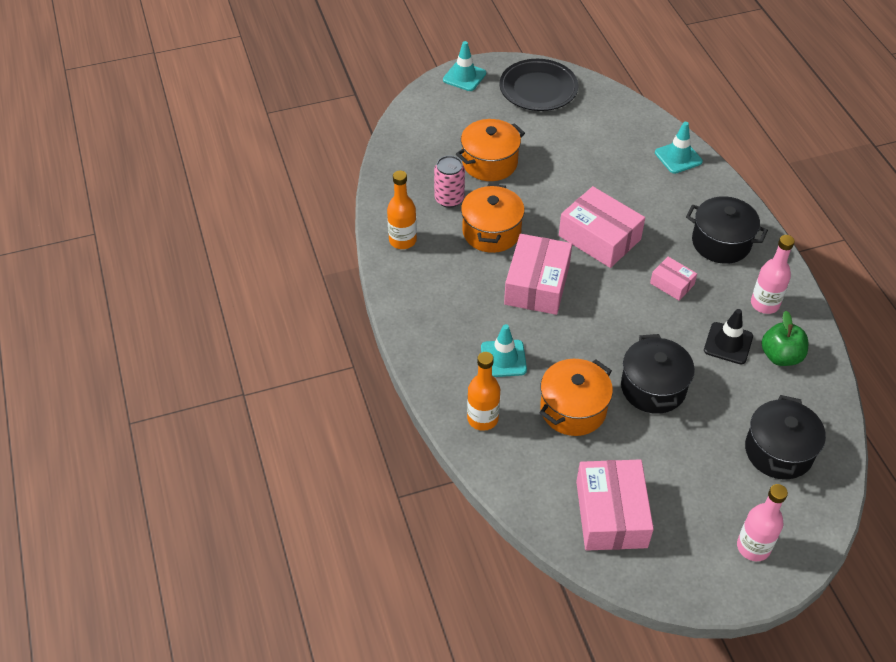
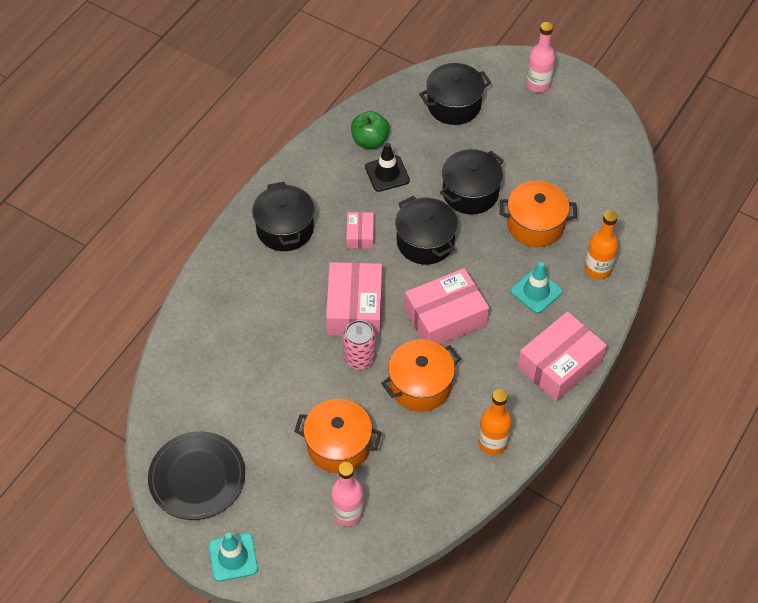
camera: 130 degrees left, 5 degrees up
pink can [434,155,465,208] -> pink can moved to [343,320,376,370]
pink box [576,459,654,551] -> pink box moved to [518,312,607,402]
turquoise traffic cone [655,122,703,174] -> none
pink bottle [751,235,795,314] -> pink bottle moved to [331,462,364,526]
none -> black pot [395,196,458,265]

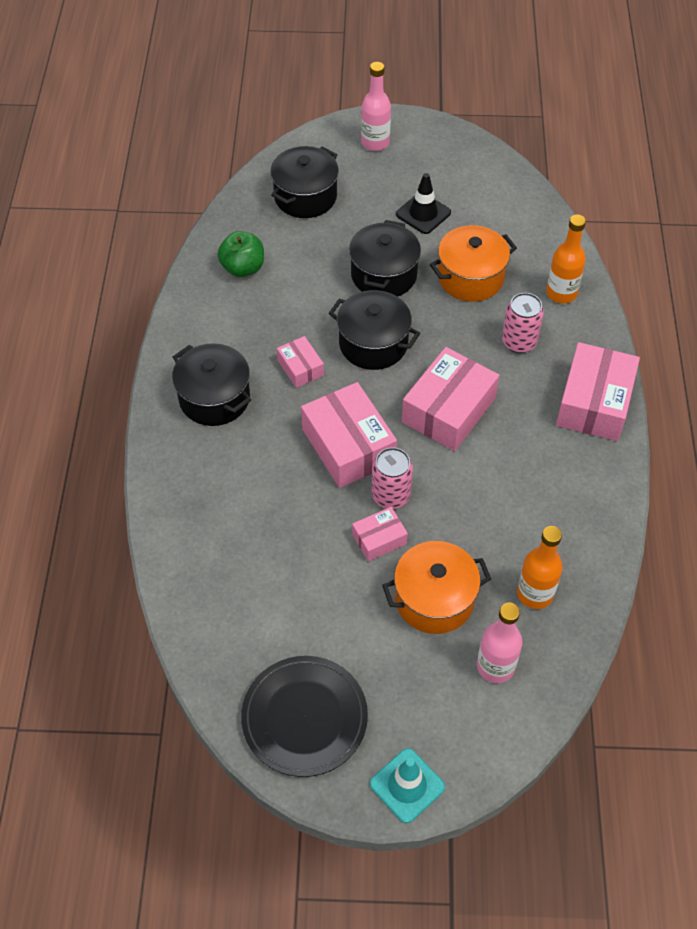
camera: 30 degrees left, 0 degrees up
black traffic cone [365,143,410,192] -> black traffic cone moved to [396,173,451,234]
orange pot [381,339,461,412] -> none
orange bottle [478,389,512,455] -> orange bottle moved to [517,526,563,609]
turquoise traffic cone [511,262,562,313] -> pink can [502,293,544,353]
none -> pink box [352,507,408,561]

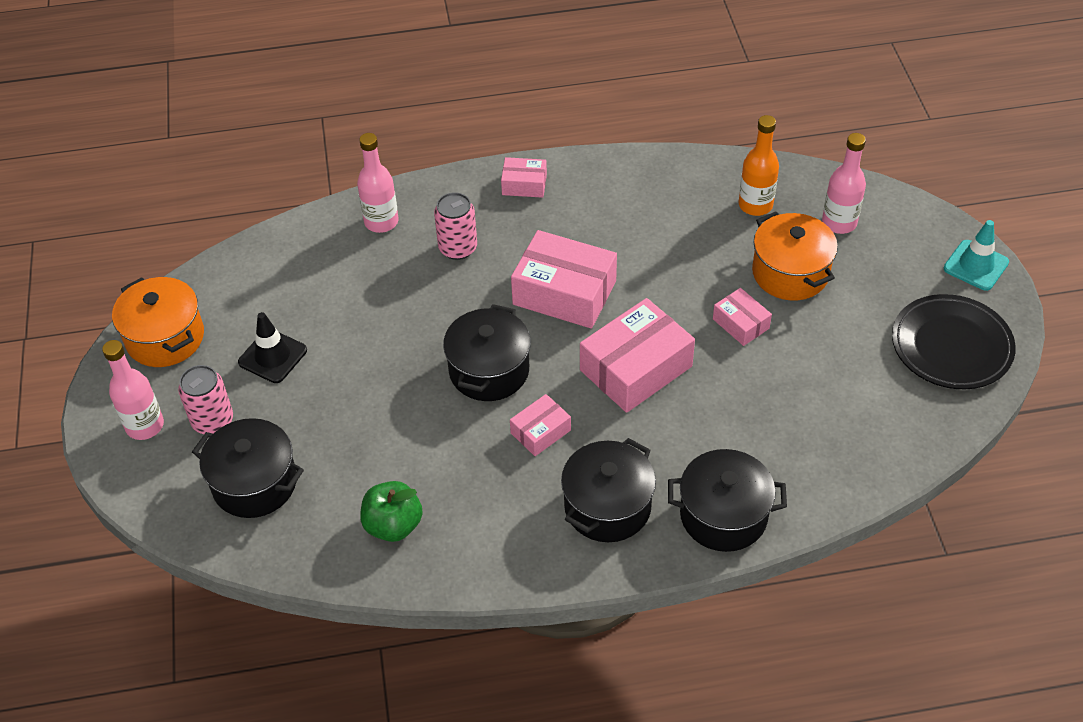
camera: 100 degrees left, 5 degrees down
black pot [349,220,421,297] -> black pot moved to [668,449,787,552]
pink can [371,447,413,509] -> pink can moved to [178,365,233,434]
orange pot [430,225,517,302] -> orange pot moved to [112,277,204,367]
orange bottle [546,214,586,303] -> pink bottle [357,133,399,233]
pink box [556,342,640,441] -> pink box [501,157,547,198], size x0.52

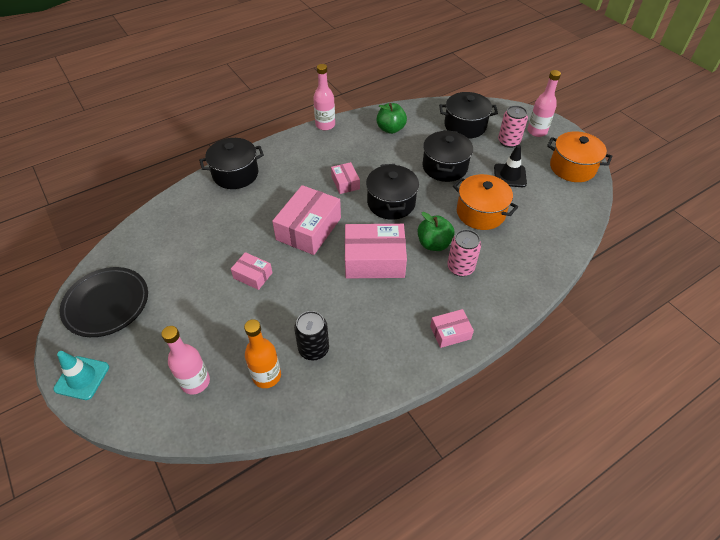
camera: 155 degrees right, 0 degrees up
pink bottle [357,133,399,233] -> pink bottle moved to [313,64,335,130]
pink box [510,394,571,456] -> pink box turned 45 degrees counterclockwise [331,162,360,194]
black pot [561,438,656,542] -> black pot moved to [423,130,473,182]
orange pot [752,211,838,300] -> orange pot moved to [453,174,518,230]
none -> black can [294,311,329,360]
none -> green apple [418,212,455,251]

